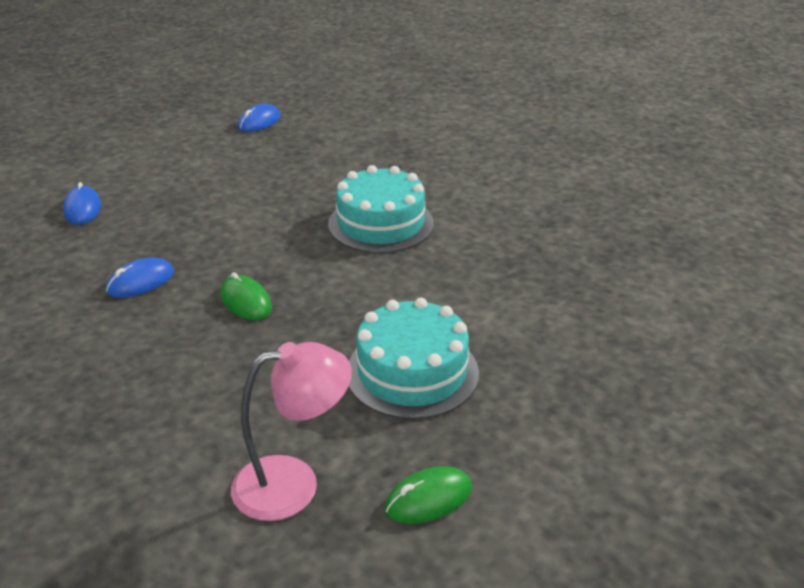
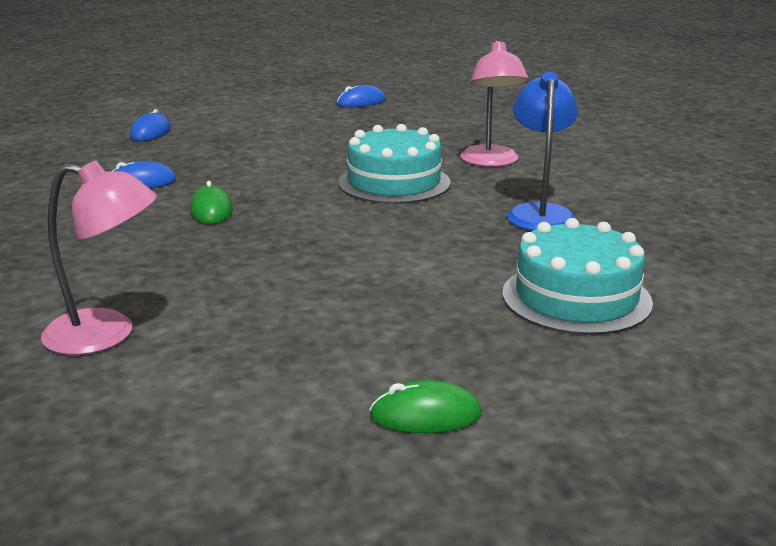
camera: 25 degrees right, 10 degrees down
turquoise cake [349,297,479,419] -> turquoise cake moved to [502,218,653,335]
green mouse [385,466,472,524] -> green mouse moved to [369,380,482,433]
none -> pink lamp [460,40,529,167]
none -> blue lamp [507,72,578,231]

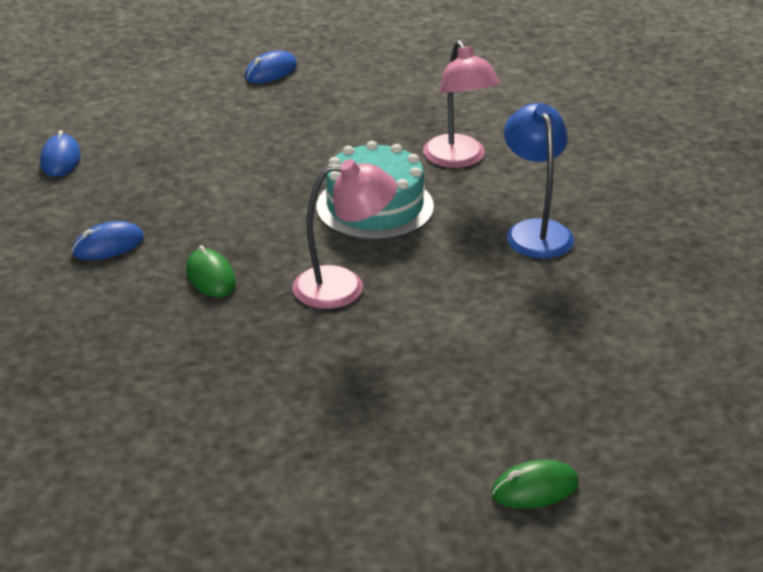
camera: 15 degrees left, 10 degrees up
pink lamp [41,160,157,355] -> pink lamp moved to [292,159,397,309]
turquoise cake [502,218,653,335] -> none

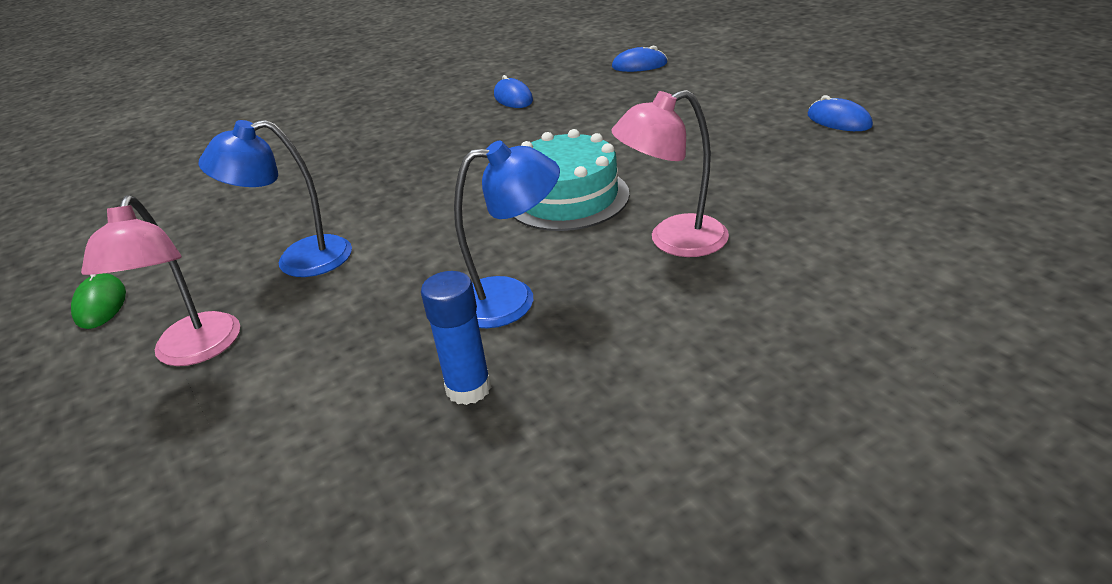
camera: 95 degrees right, 0 degrees up
green mouse [186,245,236,298] -> none
pink lamp [292,159,397,309] -> pink lamp moved to [81,195,240,366]
none -> blue lamp [199,120,352,277]
none -> blue glue stick [421,271,491,405]

